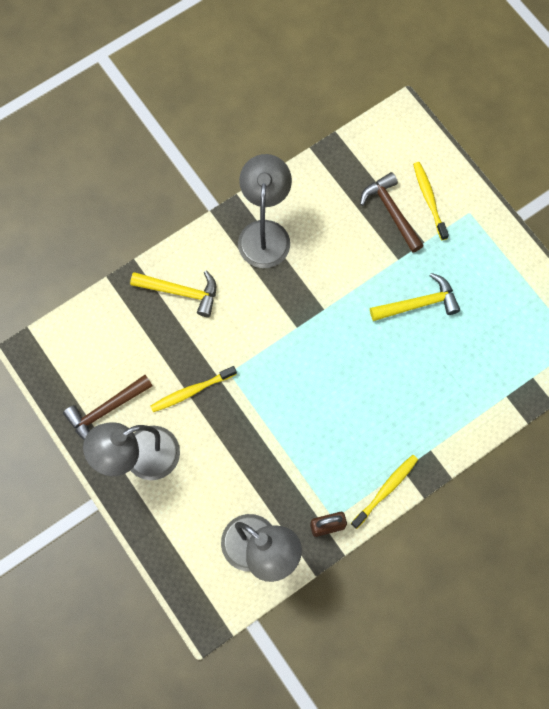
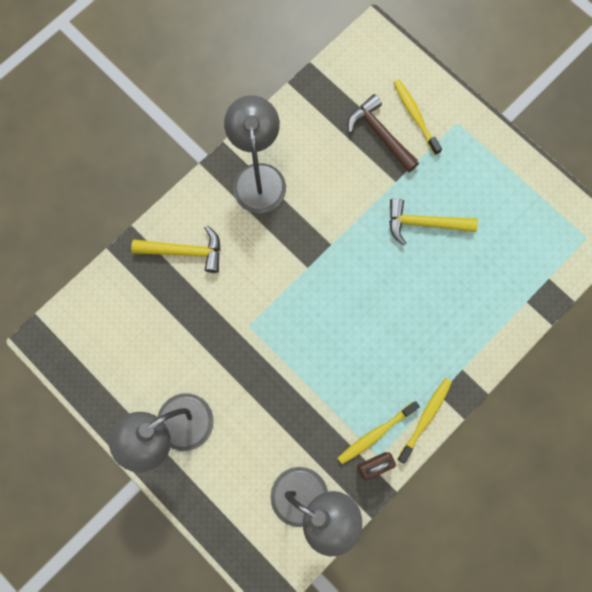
camera: 10 degrees left, 5 degrees up
brown hammer [63,375,152,440] -> none
yellow toothbrush [150,366,237,412] -> yellow toothbrush moved to [338,401,420,464]
yellow hammer [370,273,460,321] -> yellow hammer turned 150 degrees counterclockwise [389,198,478,246]

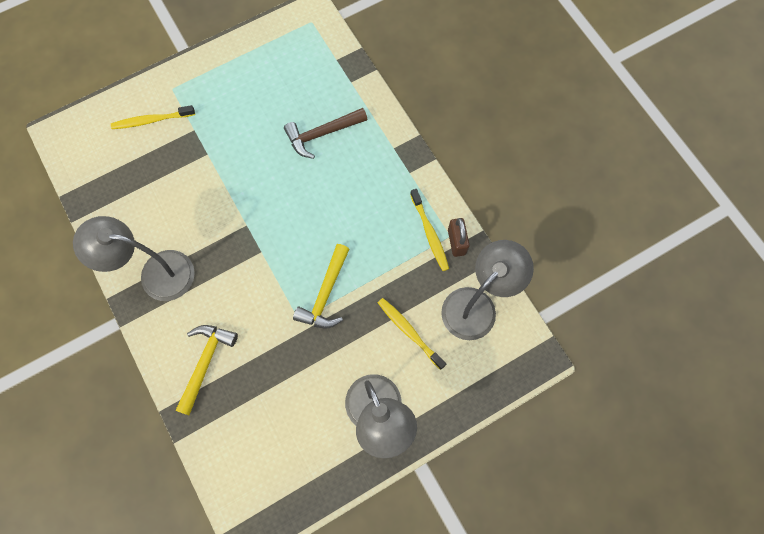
camera: 75 degrees left, 5 degrees down
brown hammer [348,94,419,172] -> brown hammer moved to [284,108,368,159]
yellow hammer [389,198,478,246] -> yellow hammer moved to [293,244,349,329]
yellow toothbrush [397,378,452,464] -> yellow toothbrush moved to [378,298,446,370]

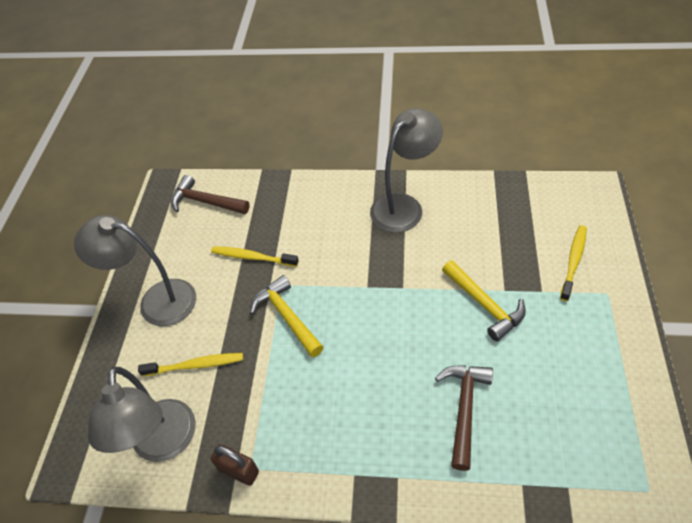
camera: 130 degrees right, 20 degrees down
yellow hammer [175,325,238,415] -> yellow hammer moved to [442,260,526,341]
yellow toothbrush [410,189,449,271] -> yellow toothbrush moved to [211,246,299,267]
none -> brown hammer [170,175,250,214]

